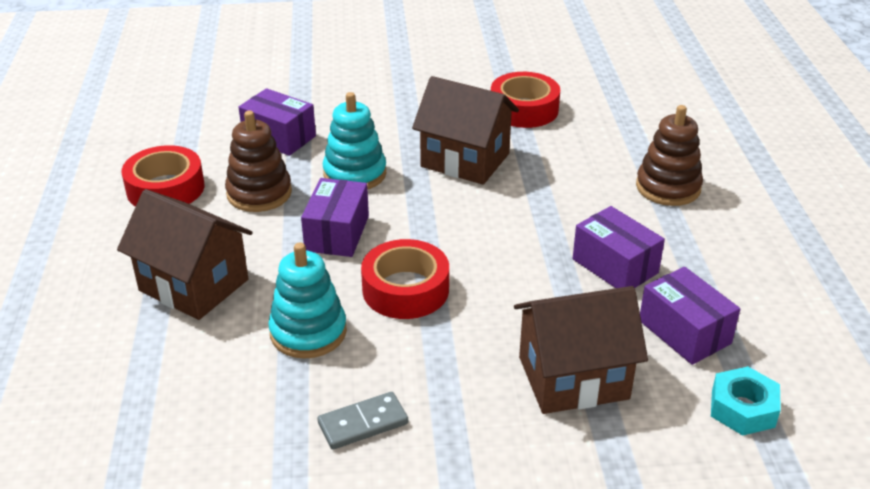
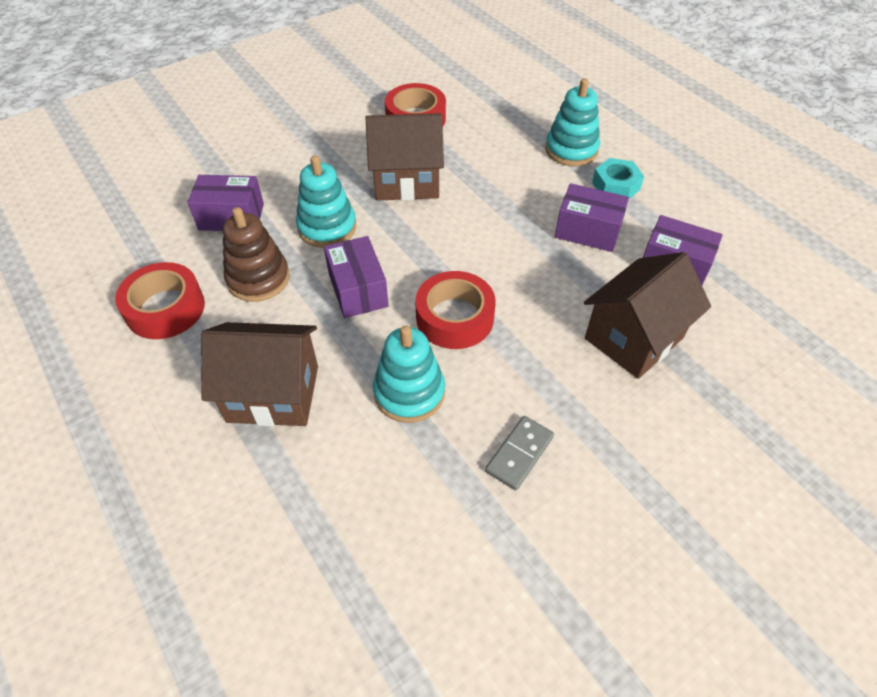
camera: 30 degrees left, 15 degrees up
brown stacking toy [636,105,703,206] -> turquoise stacking toy [545,78,600,166]
turquoise nut [711,366,781,436] -> turquoise nut moved to [592,158,644,199]

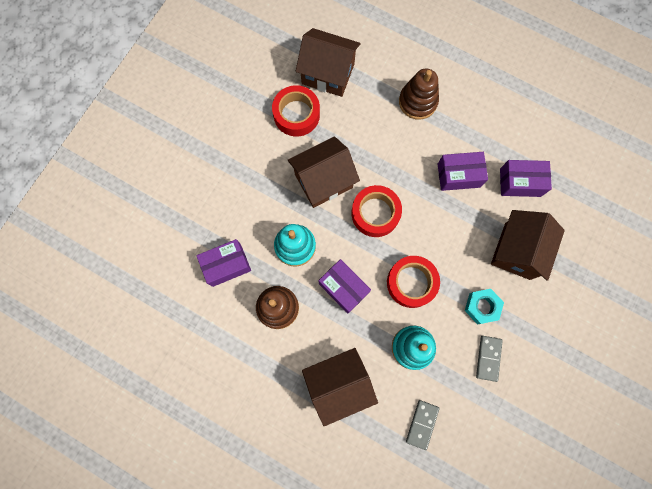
camera: 25 degrees left, 25 degrees up
red tape [115,262,205,339] -> red tape moved to [352,185,402,237]
turquoise stacking toy [545,78,600,166] -> brown stacking toy [399,69,439,120]
turquoise nut [592,158,644,199] -> turquoise nut moved to [465,289,504,325]
none -> brown house [296,28,361,97]
none -> grey domino [406,400,439,450]

